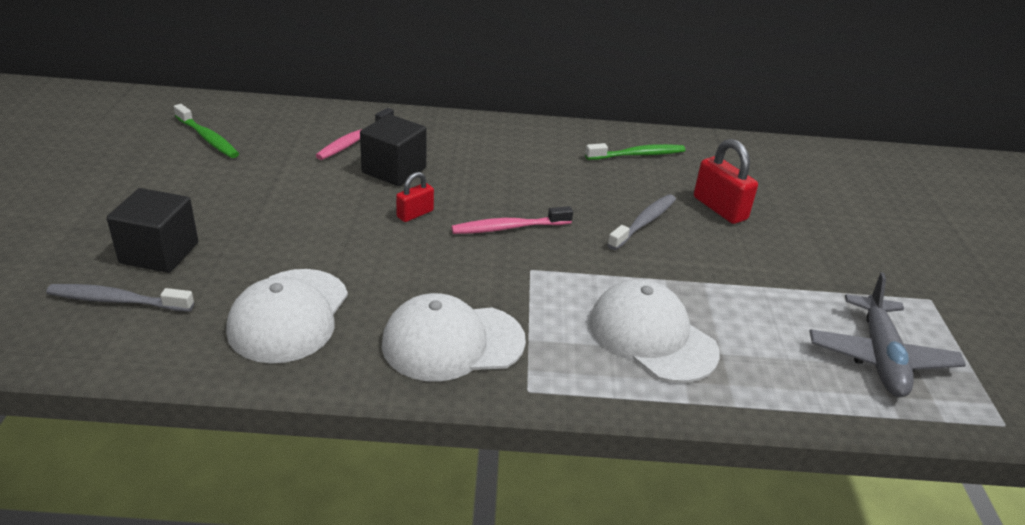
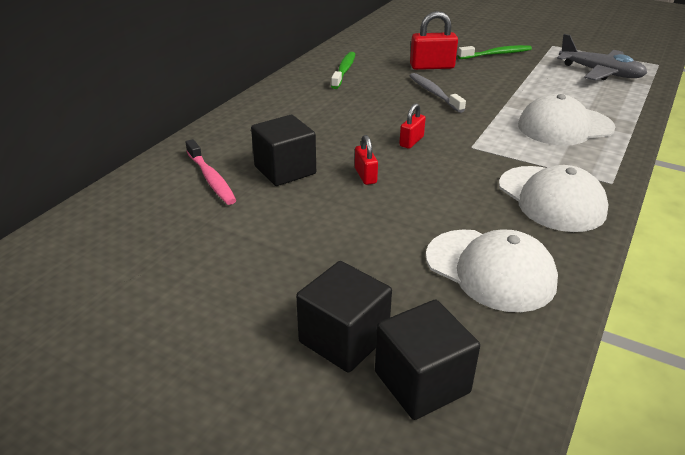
camera: 60 degrees left, 0 degrees up
grey toothbrush [46,284,194,312] -> black cube [375,299,480,420]
green toothbrush [174,104,239,158] -> green toothbrush moved to [458,45,532,59]
white cap [382,293,526,382] -> white cap turned 45 degrees counterclockwise [499,165,609,232]
pink toothbrush [451,206,573,234] -> red padlock [399,103,426,149]

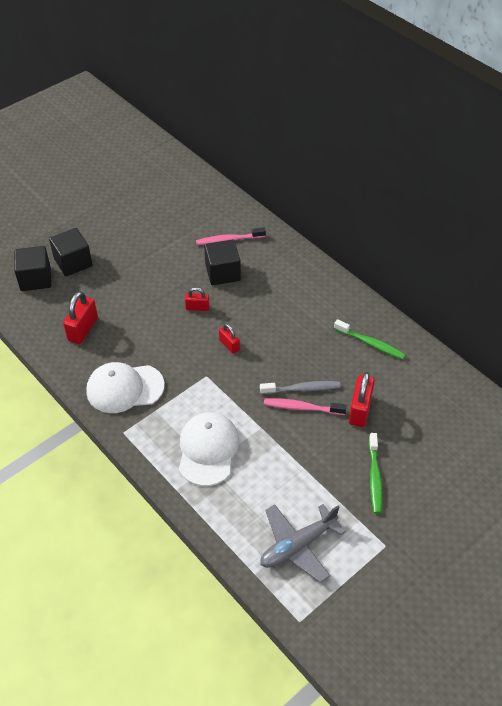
camera: 110 degrees right, 15 degrees up
white cap [426,229,558,312] -> red padlock [63,291,98,344]
none -> pink toothbrush [264,398,347,415]

